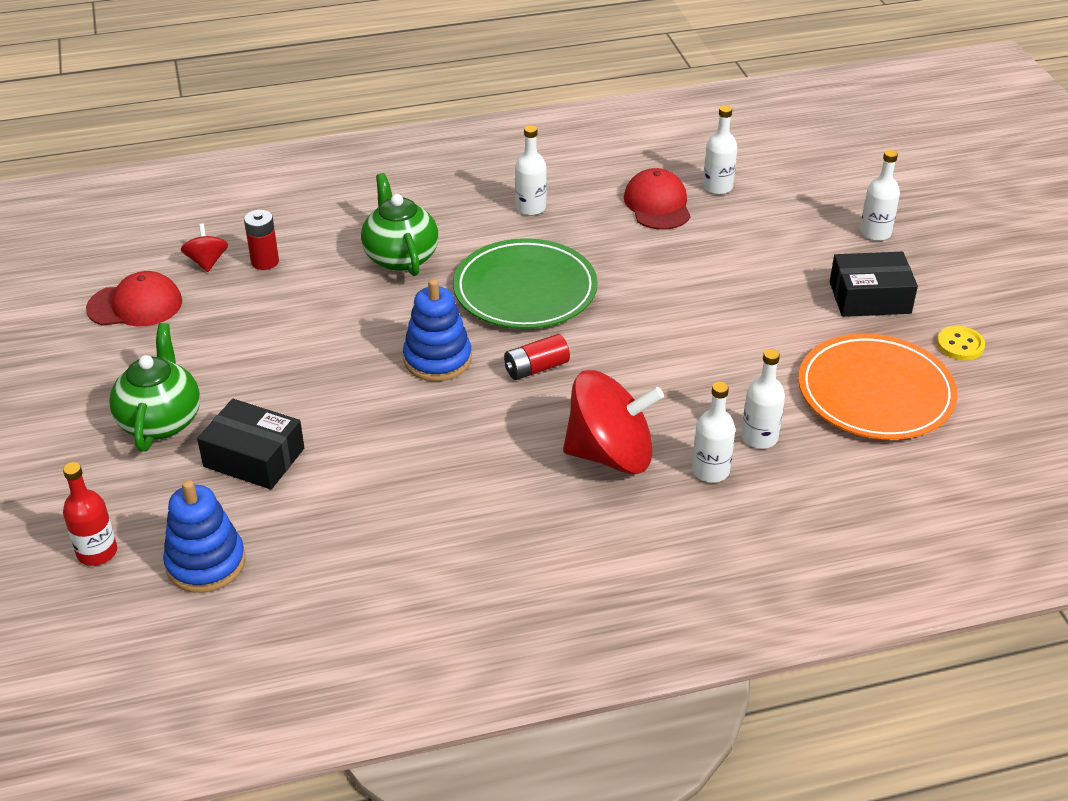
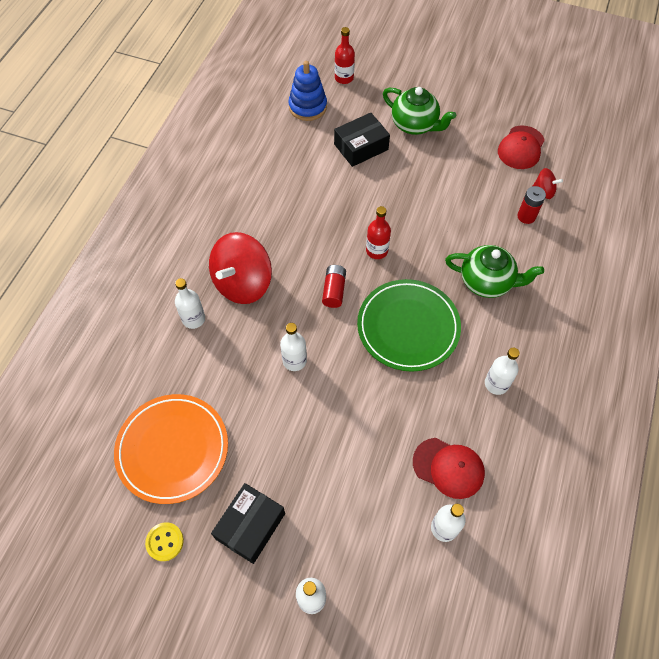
camera: 125 degrees right, 20 degrees up
blue stacking toy [403,279,472,381] -> red bottle [366,206,391,259]
white bottle [741,349,785,449] -> white bottle moved to [280,323,307,371]

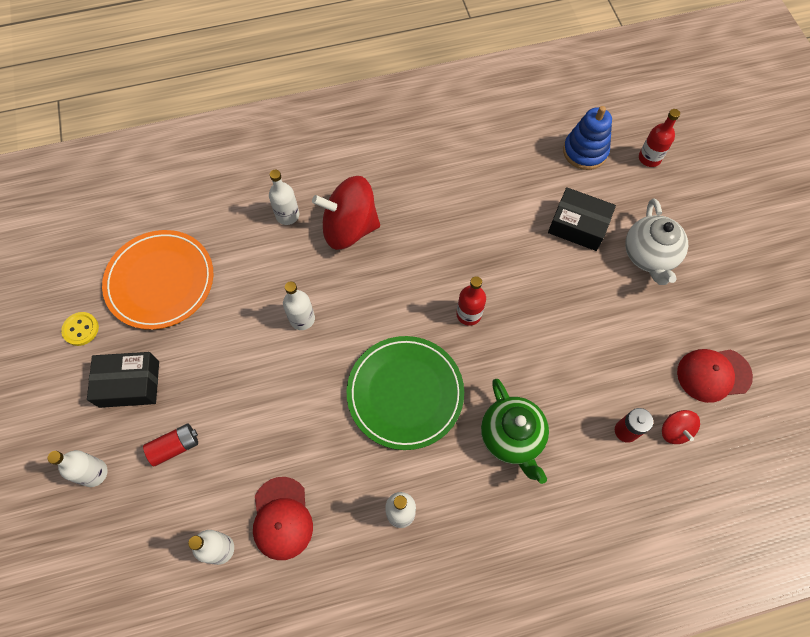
camera: 55 degrees right, 5 degrees up
red battery [322,265,346,308] -> red battery moved to [143,423,198,467]
green teapot [383,87,456,135] -> white teapot [625,198,688,285]

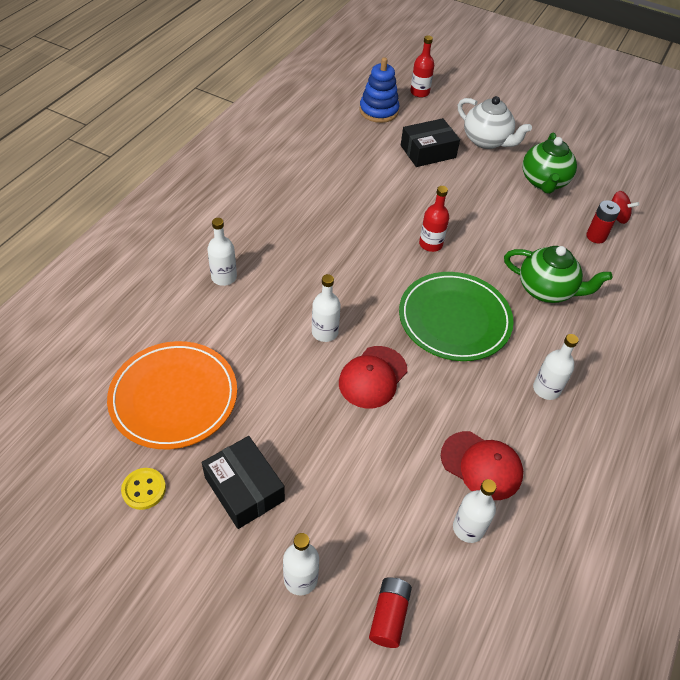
camera: 50 degrees left, 15 degrees down
black box [87,352,159,408] -> black box turned 75 degrees counterclockwise [202,436,285,529]
red battery [143,423,198,467] -> red battery moved to [369,577,412,648]
red spinning top [312,176,380,250] -> none
red cap [677,349,753,403] -> red cap moved to [339,346,407,408]
none -> green teapot [522,133,577,194]

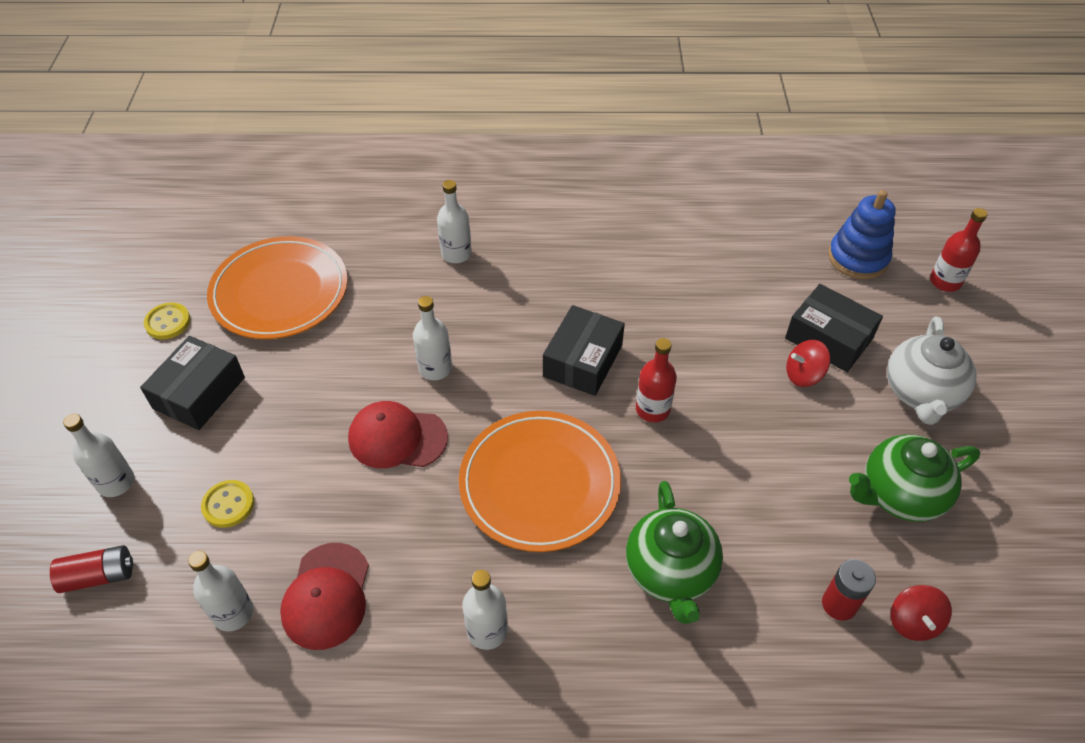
camera: 65 degrees right, 0 degrees up
green plate [399,272,514,361] -> orange plate [459,411,621,552]
none -> yellow button [201,480,254,528]
none -> black box [543,305,625,396]
none -> red spinning top [786,340,830,387]

